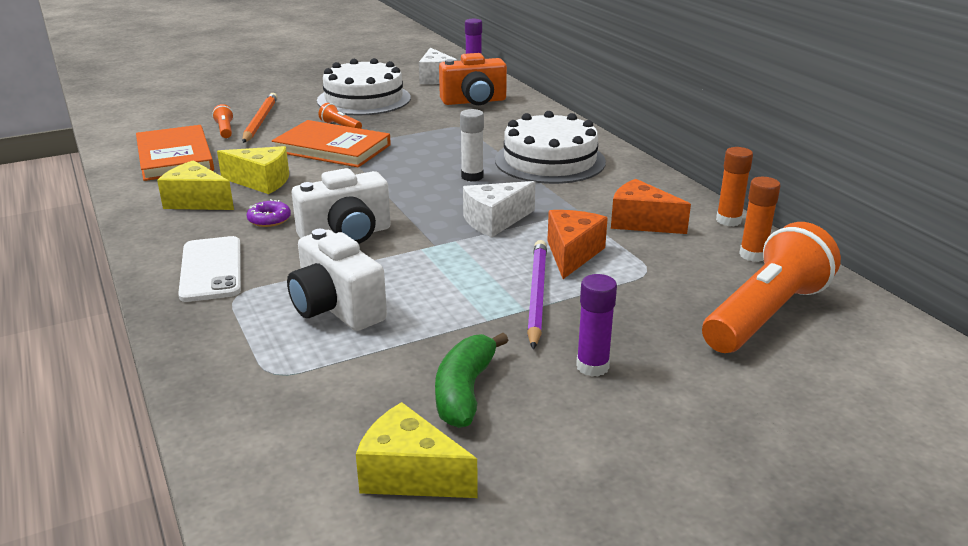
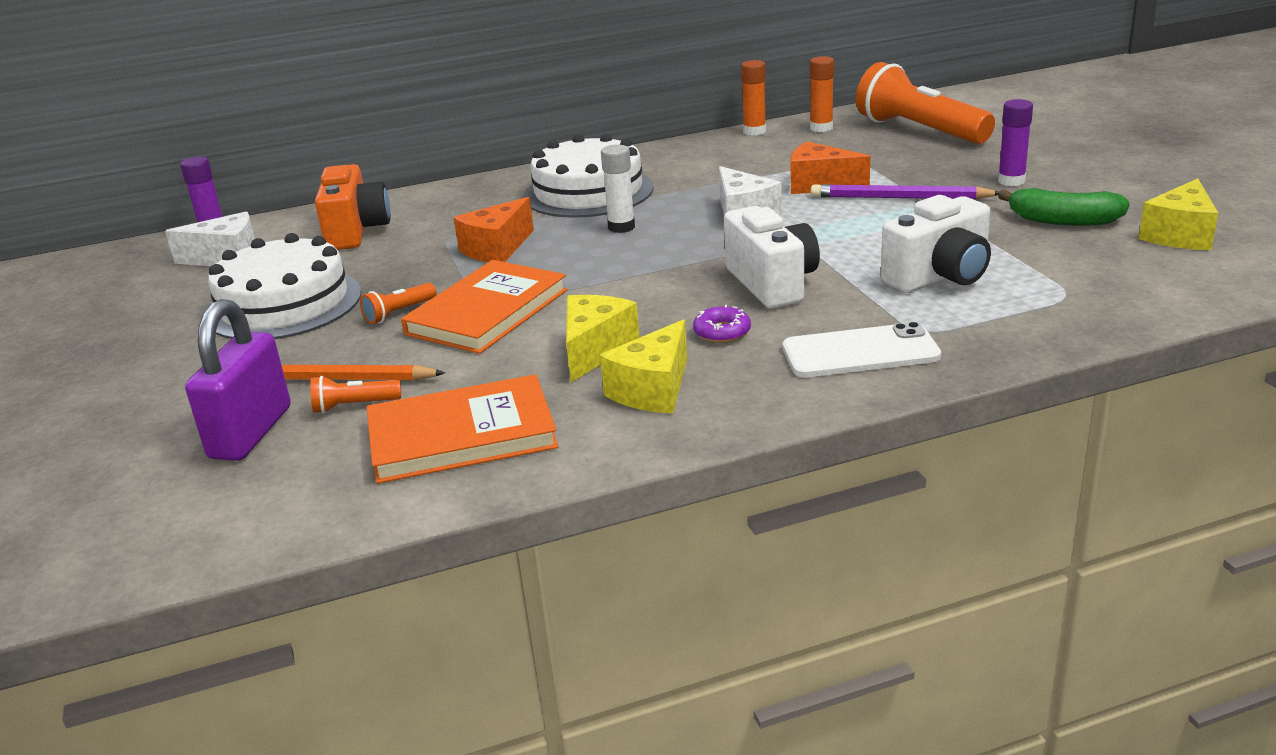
camera: 80 degrees left, 0 degrees up
orange cheese [611,179,691,234] -> orange cheese moved to [454,197,534,262]
none -> purple padlock [185,299,291,461]

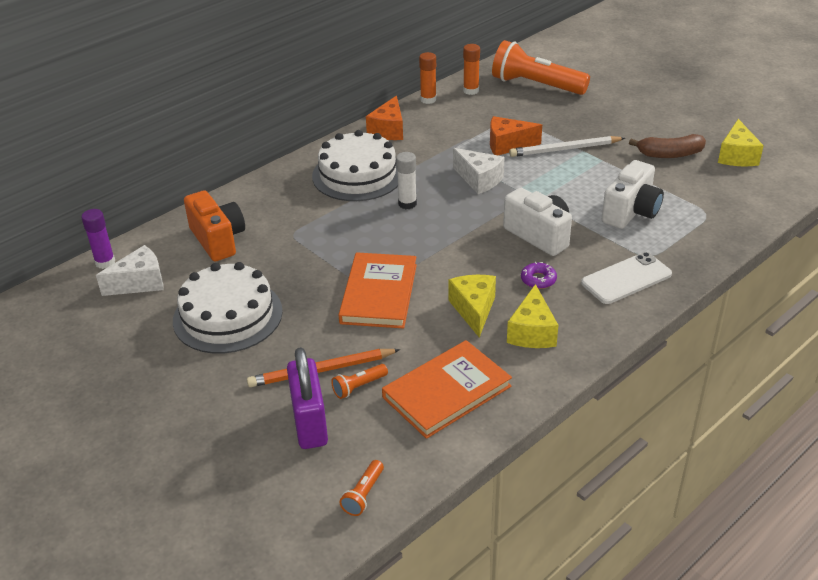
camera: 25 degrees left, 10 degrees up
orange flashlight [360,283,436,324] -> orange flashlight moved to [339,460,384,516]
orange cheese [454,197,534,262] -> orange cheese moved to [366,96,403,140]
purple pencil [811,184,999,199] -> white pencil [509,136,625,157]
purple glue stick [998,99,1033,186] -> none
green banana [998,188,1130,226] -> brown banana [629,134,706,158]

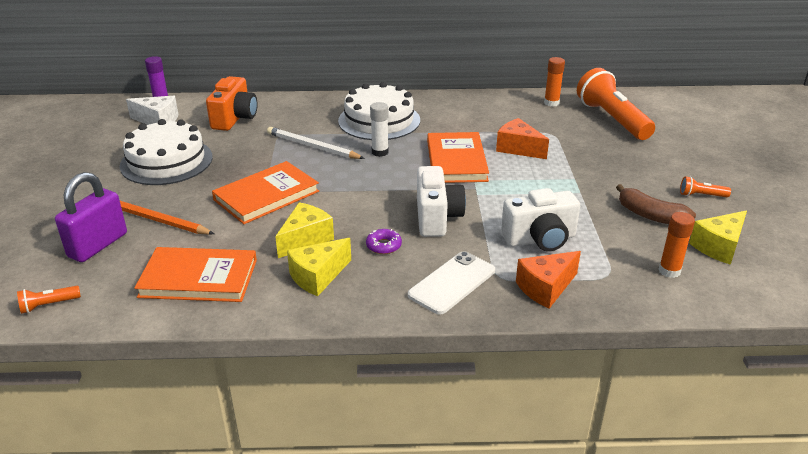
camera: 40 degrees right, 5 degrees down
orange flashlight [331,364,388,399] -> orange flashlight moved to [680,176,731,197]
orange cheese [366,96,403,140] -> orange cheese moved to [516,251,581,309]
orange glue stick [419,52,436,104] -> orange glue stick moved to [658,212,695,278]
white cheese [453,148,504,194] -> orange book [427,132,489,183]
white pencil [509,136,625,157] -> white pencil moved to [267,127,365,159]
white phone [581,252,672,304] -> white phone turned 60 degrees counterclockwise [408,251,495,315]

